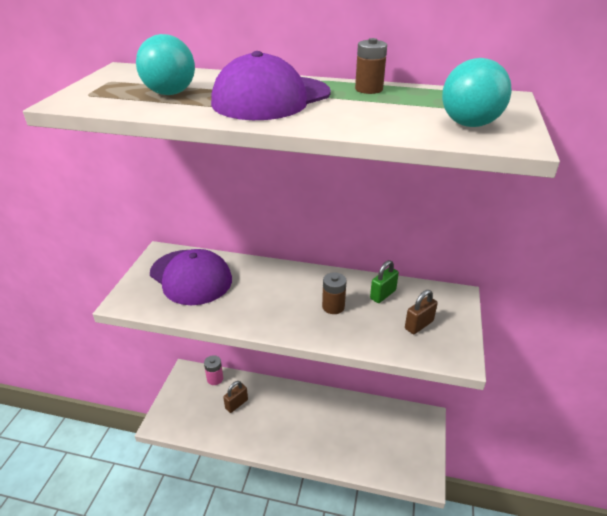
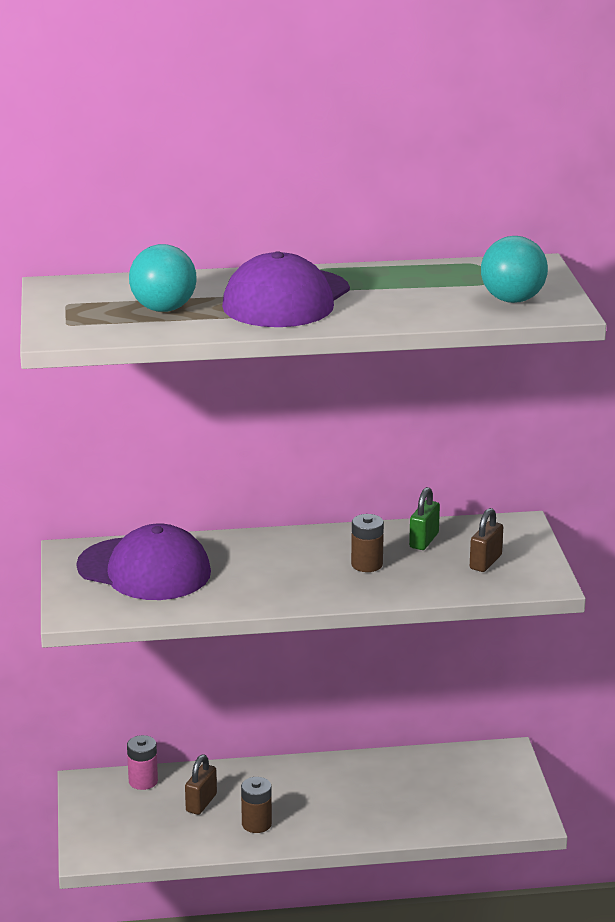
camera: 20 degrees left, 10 degrees down
brown battery [355,38,387,94] -> brown battery moved to [241,777,272,833]

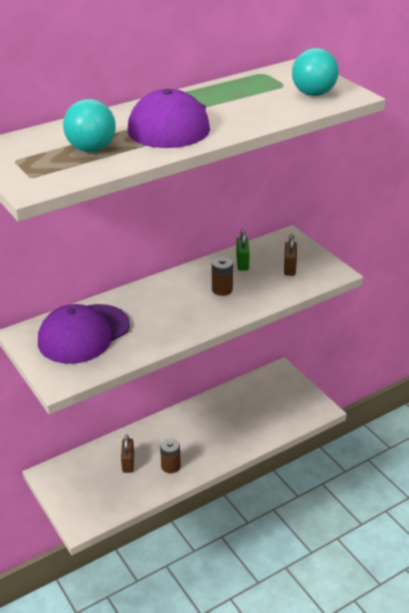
camera: 25 degrees left, 10 degrees up
purple cap [76,524,211,600] -> purple cap turned 135 degrees clockwise [38,304,130,364]
pink battery [127,735,158,790] -> none

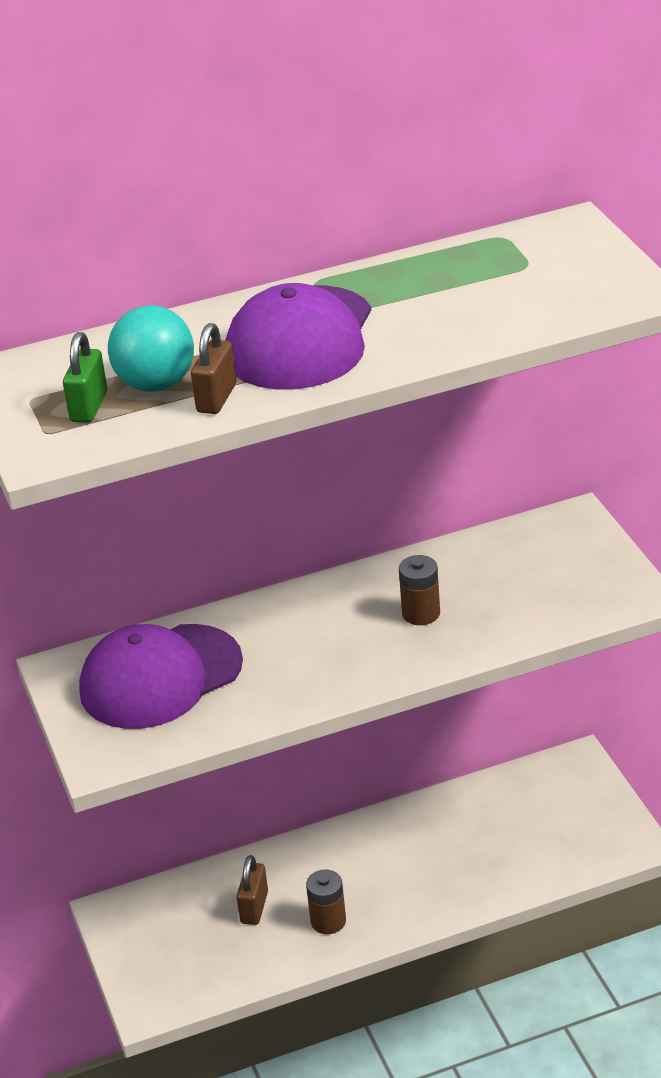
camera: 15 degrees right, 0 degrees up
green padlock [236,229,250,271] -> green padlock moved to [63,332,107,423]
brown padlock [284,234,297,276] -> brown padlock moved to [191,323,237,414]
turquoise ball [292,48,339,96] -> none

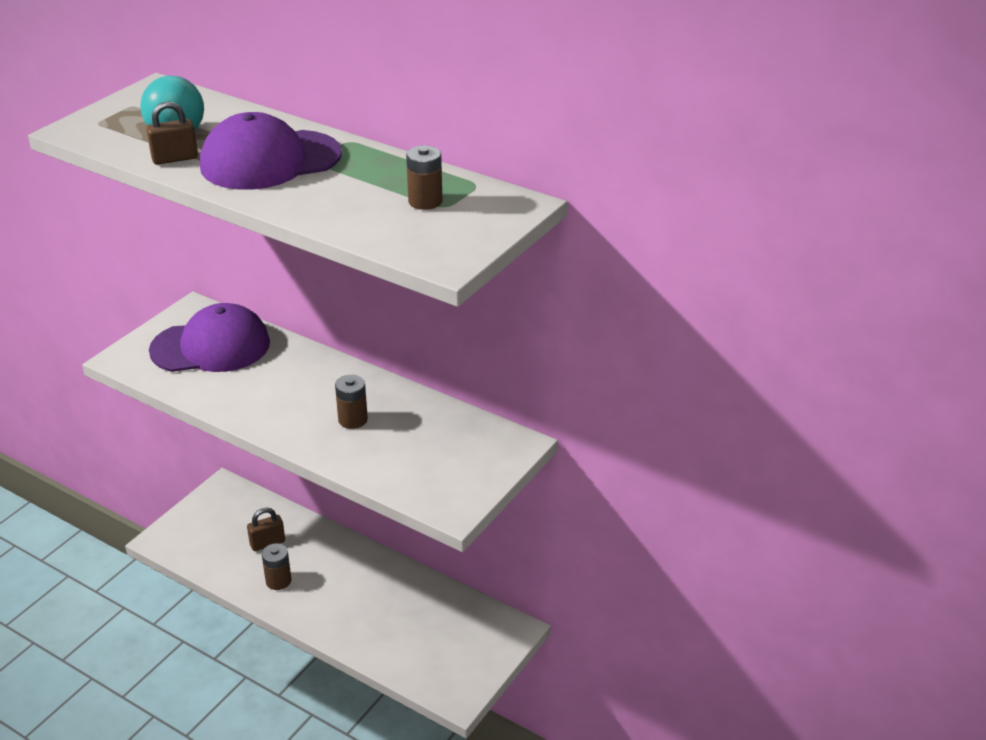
camera: 50 degrees right, 0 degrees up
green padlock [63,332,107,423] -> none
purple cap [79,624,243,729] -> purple cap turned 150 degrees clockwise [149,303,270,372]
none -> brown battery [406,145,443,210]

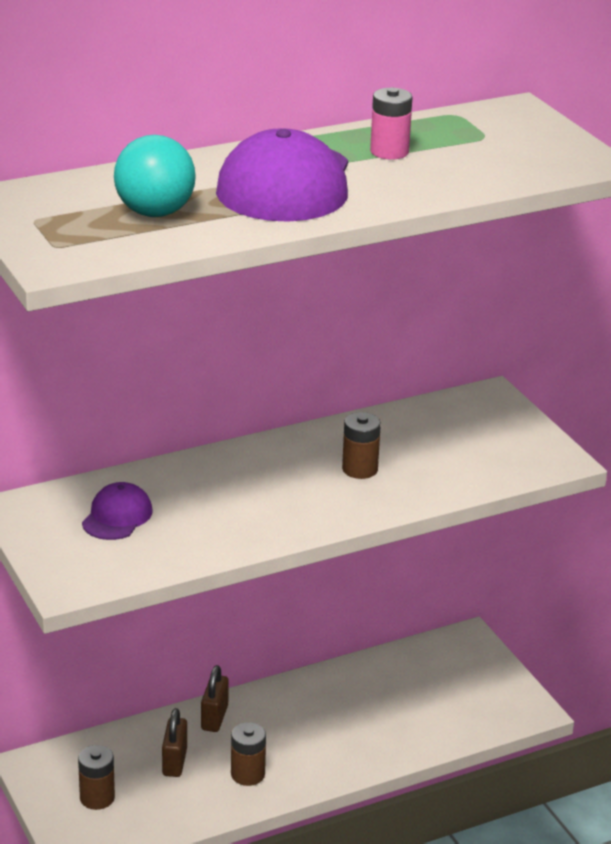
camera: 60 degrees left, 5 degrees down
brown padlock [146,101,198,165] -> brown padlock moved to [201,665,229,732]
purple cap [149,303,270,372] -> purple cap [82,482,153,540], size x0.51
brown battery [406,145,443,210] -> brown battery moved to [78,745,115,810]
none -> pink battery [370,88,412,159]

